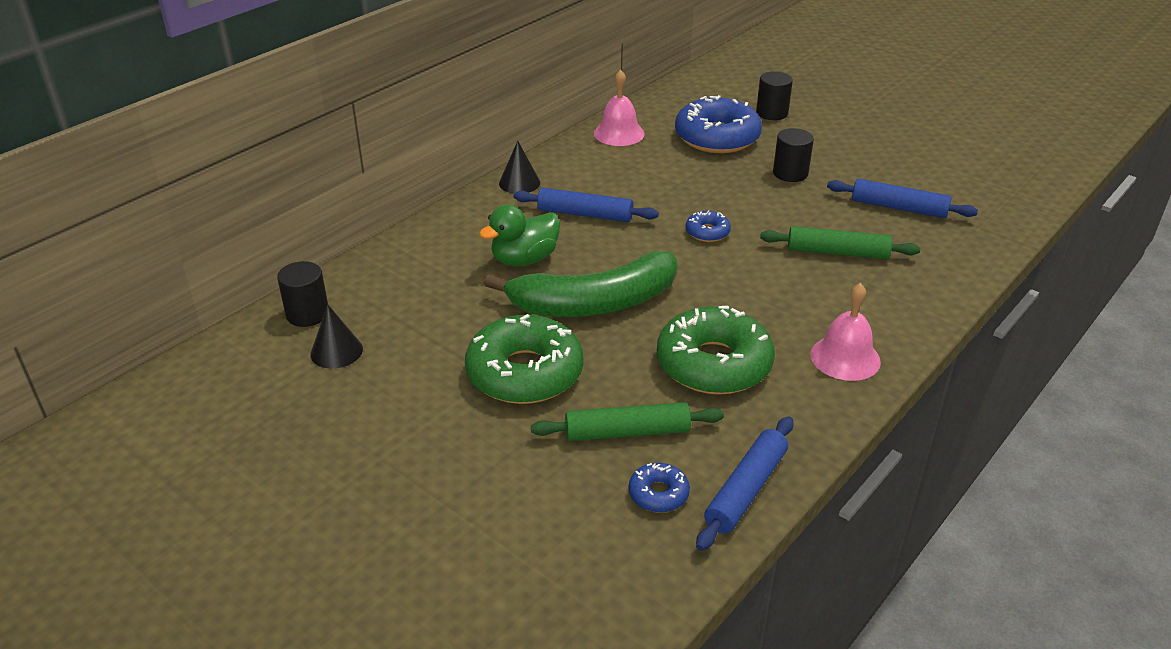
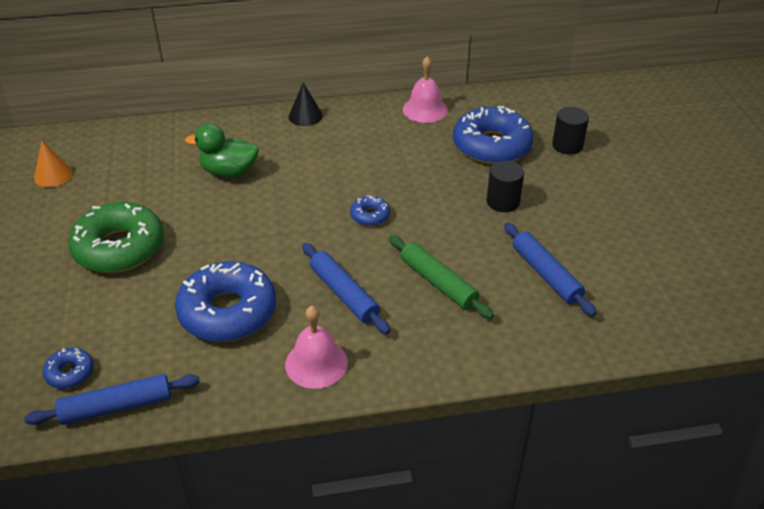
camera: 40 degrees right, 5 degrees up
black cylinder [277,261,328,327] -> none
black cone [310,304,363,369] -> orange cone [34,141,73,187]
green banana [484,251,678,317] -> none
blue rolling pin [513,188,659,222] -> blue rolling pin moved to [302,243,390,334]
green rolling pin [531,402,724,441] -> none
green donut [657,306,775,395] -> blue donut [175,261,276,342]

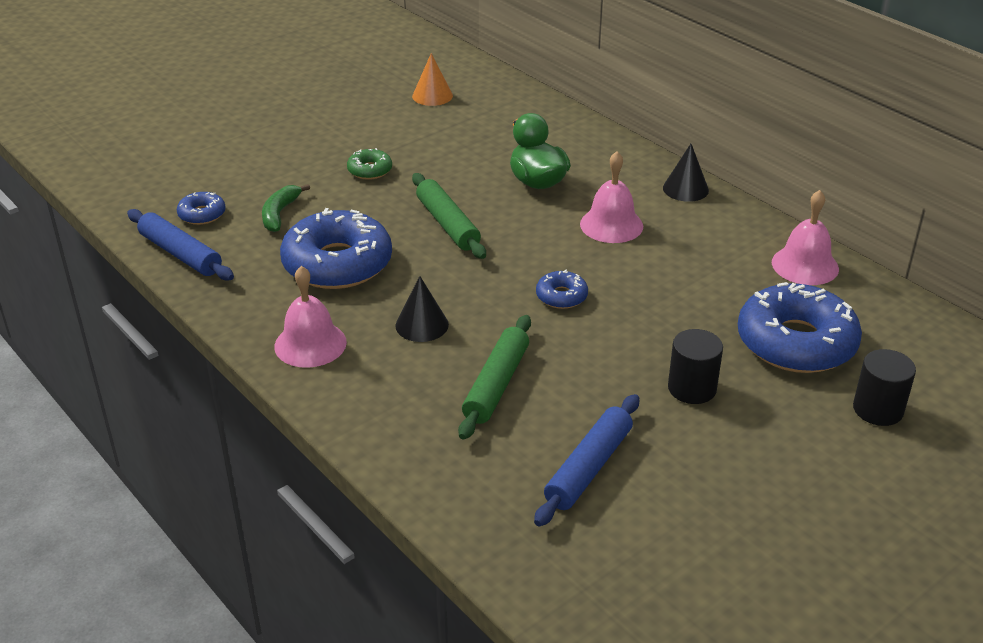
camera: 60 degrees right, 5 degrees down
green donut [68,202,164,273] -> green donut [347,148,392,180], size x0.46
blue rolling pin [302,243,390,334] -> black cone [395,276,449,342]
none -> green banana [262,184,310,232]
none -> green rolling pin [412,173,486,259]
none -> pink bell [580,151,643,243]

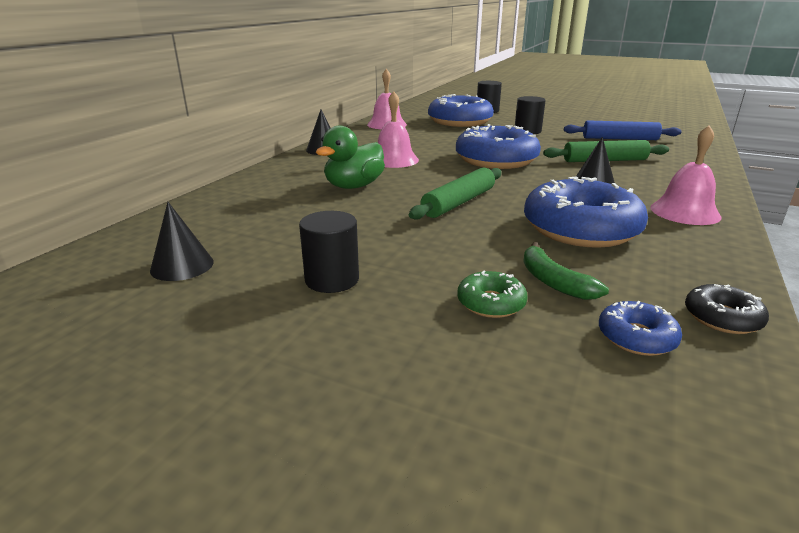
camera: 115 degrees left, 10 degrees down
blue rolling pin [127,209,234,281] -> black donut [685,284,769,334]
green banana [262,184,310,232] -> green banana turned 75 degrees clockwise [523,242,609,300]
green donut [347,148,392,180] -> green donut moved to [457,271,528,318]
orange cone [412,53,453,106] -> black cone [150,202,214,281]
blue donut [536,270,588,309] -> blue donut [456,124,541,169], size x2.19
none -> black cylinder [299,211,359,293]

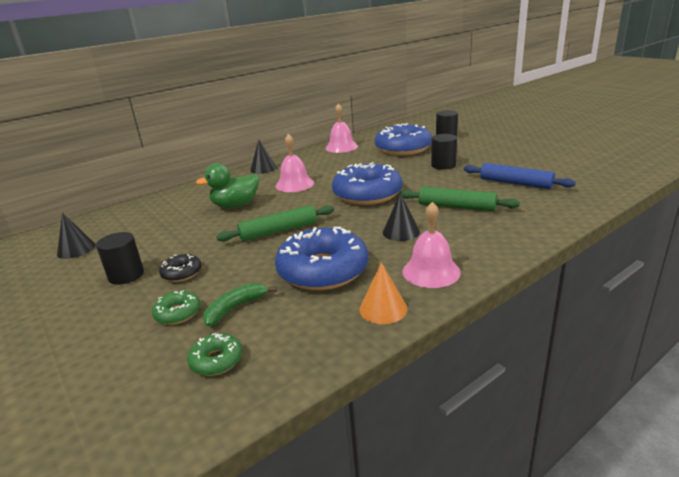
camera: 30 degrees right, 0 degrees up
green banana [523,242,609,300] -> green banana turned 45 degrees clockwise [203,283,277,327]
blue donut [599,301,682,356] -> green donut [187,333,242,376]
black donut [685,284,769,334] -> black donut moved to [159,254,202,282]
none -> orange cone [360,262,407,324]

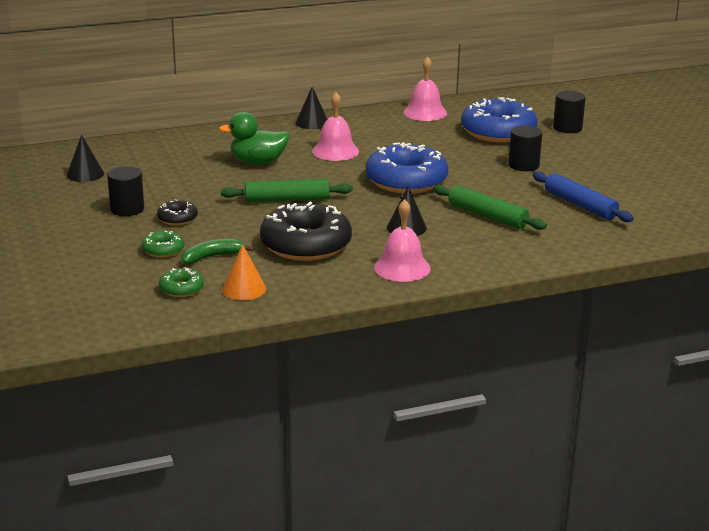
camera: 15 degrees right, 0 degrees up
blue donut [275,227,369,290] -> black donut [260,202,352,261]
orange cone [360,262,407,324] -> orange cone moved to [222,244,266,300]

